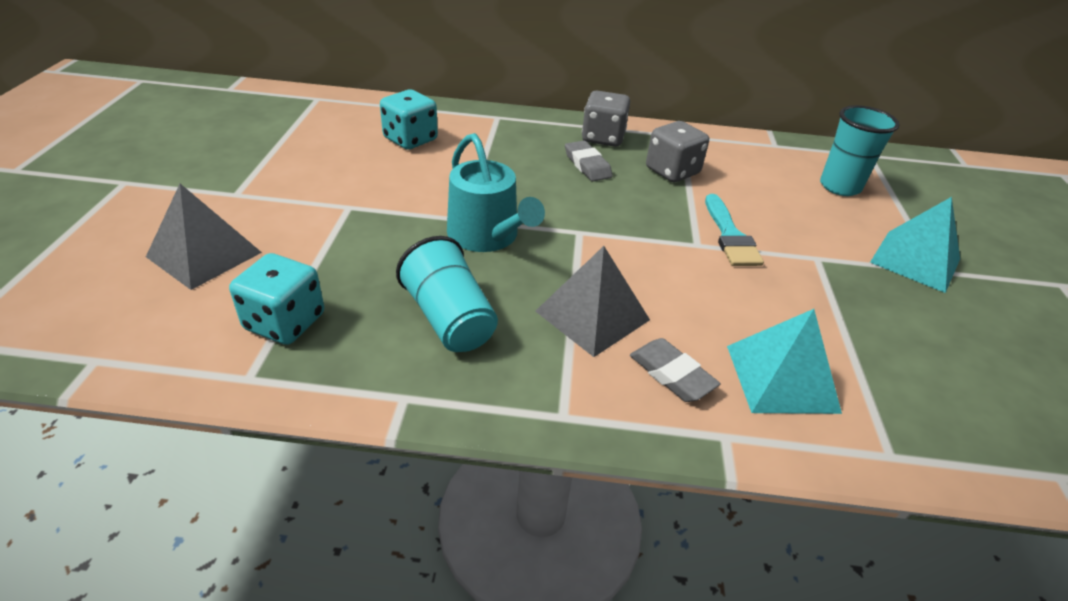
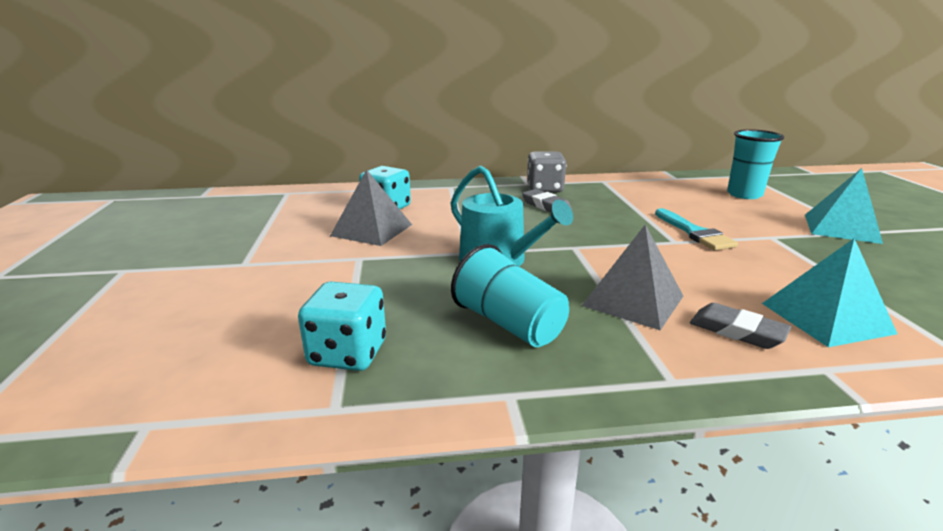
camera: 10 degrees left, 15 degrees down
grey pyramid [146,184,262,290] -> grey pyramid moved to [330,169,412,246]
grey dice [646,121,709,182] -> none

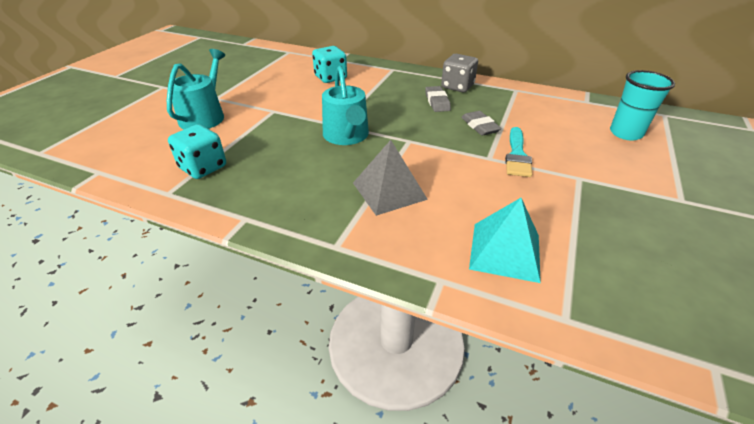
camera: 30 degrees right, 15 degrees up
grey pyramid [330,169,412,246] -> none
turquoise cup [451,244,569,347] -> none
grey eraser [690,303,791,349] -> grey eraser moved to [461,111,502,136]
turquoise pyramid [805,168,883,244] -> none
none -> turquoise watering can [167,49,225,129]

